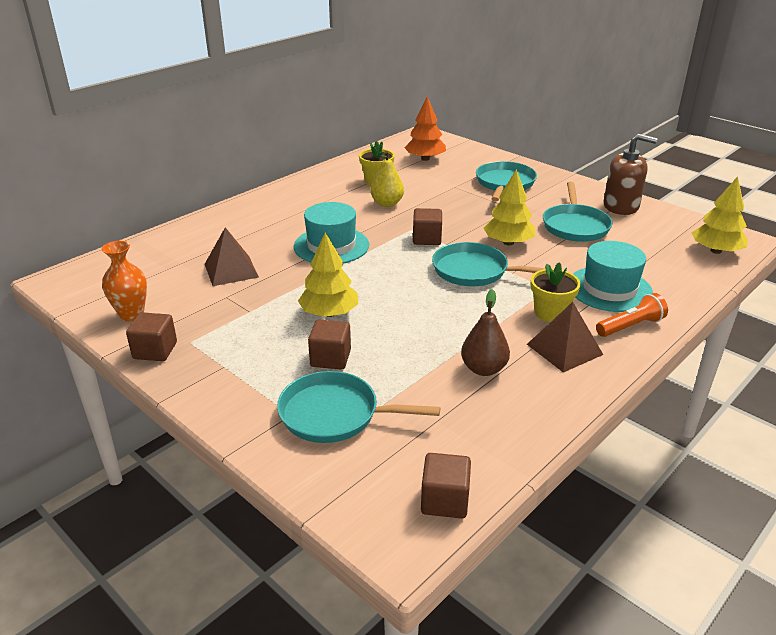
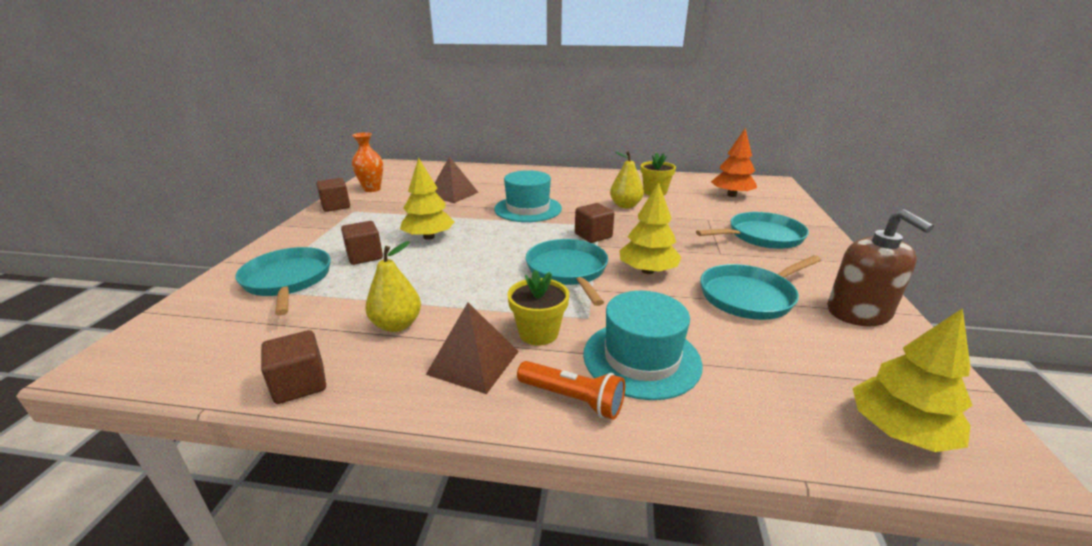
camera: 55 degrees right, 5 degrees down
brown cube [421,453,471,519] -> brown cube moved to [261,330,326,404]
brown pear [461,289,510,376] -> yellow pear [365,241,421,332]

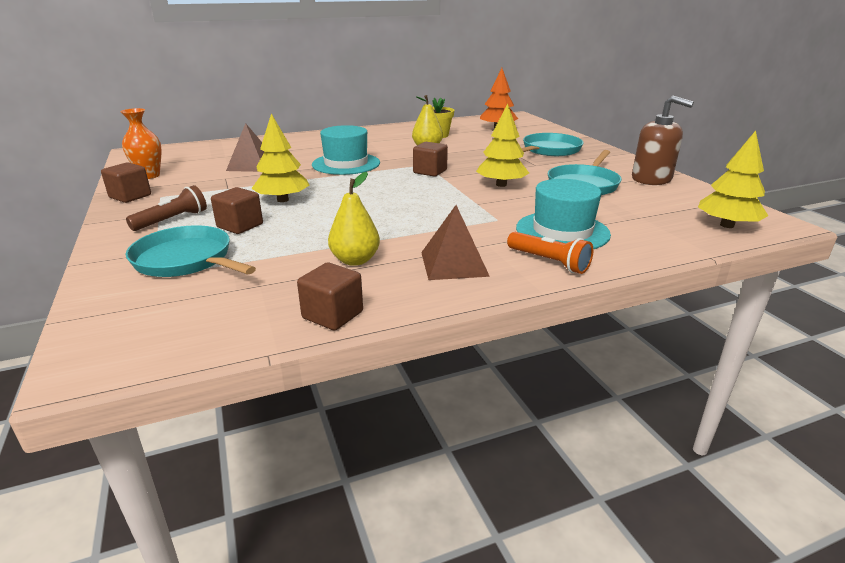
camera: 30 degrees left, 0 degrees up
yellow flower pot [507,270,569,345] -> none
orange flashlight [517,361,625,420] -> orange flashlight turned 45 degrees clockwise [507,232,593,274]
turquoise pan [526,239,608,306] -> none
none -> brown flashlight [126,185,207,231]

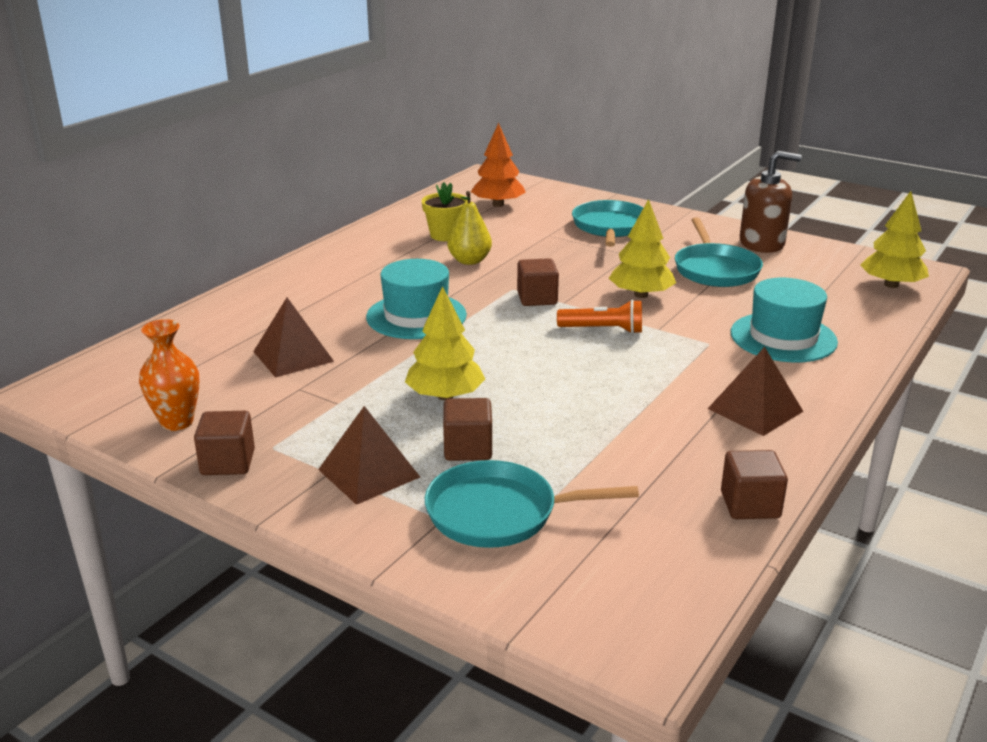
camera: 35 degrees left, 0 degrees up
brown flashlight [126,185,207,231] -> brown pyramid [318,406,420,505]
yellow pear [328,172,380,266] -> none
orange flashlight [507,232,593,274] -> orange flashlight moved to [557,299,642,334]

